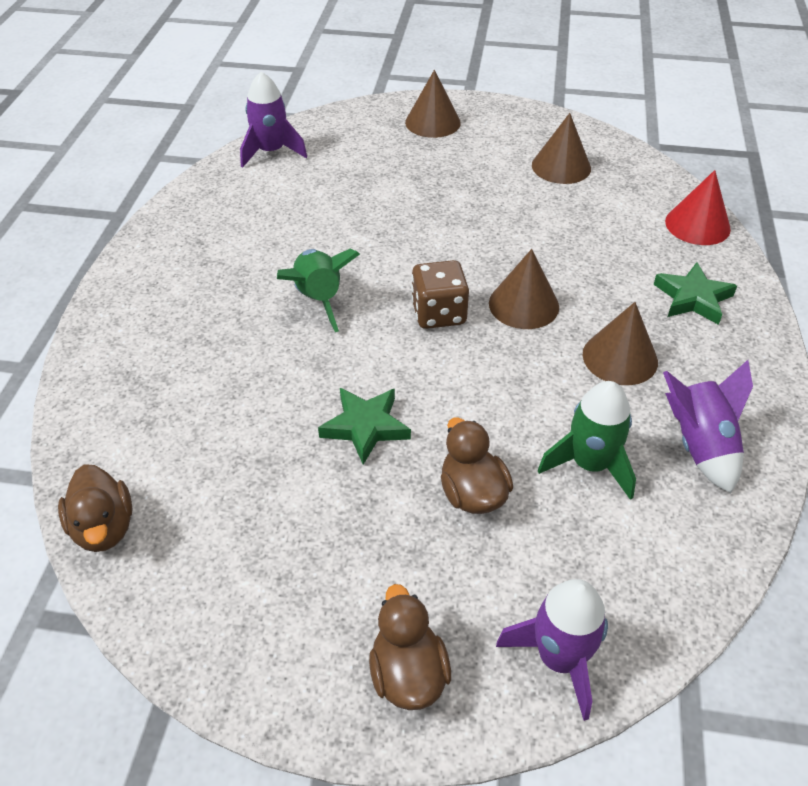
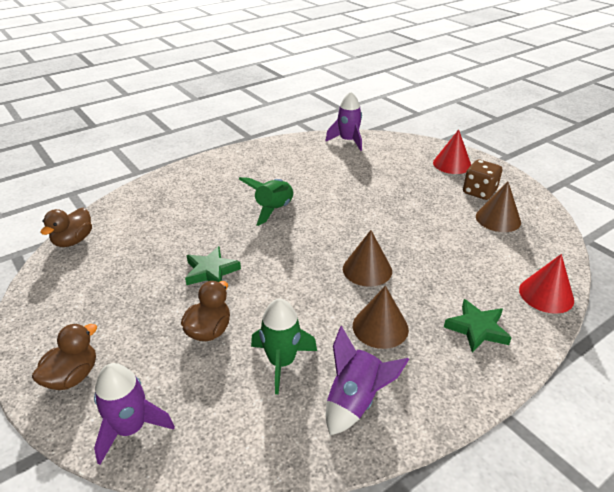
camera: 45 degrees right, 10 degrees down
brown cone [405,70,461,138] -> red cone [433,130,471,174]
brown dice [411,260,469,329] -> brown dice moved to [463,160,502,200]

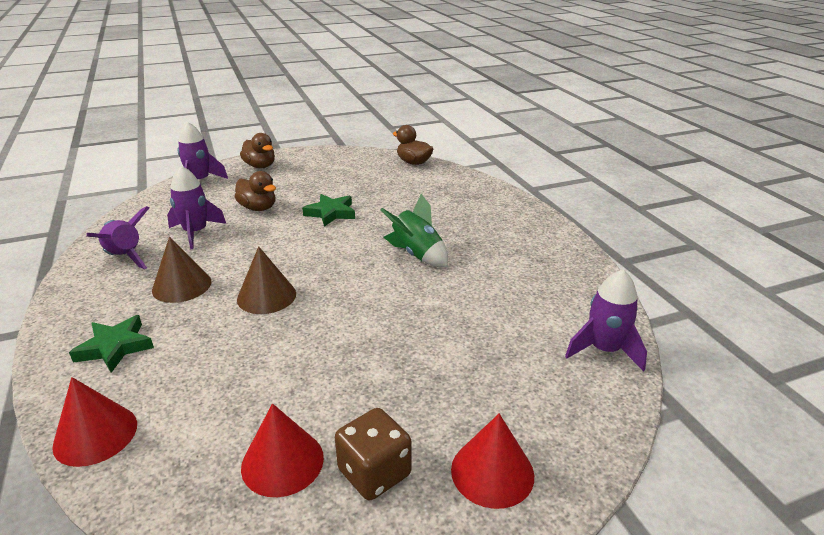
camera: 105 degrees right, 5 degrees down
green rocket [251,298,317,394] -> purple rocket [167,166,226,249]
brown cone [476,182,521,232] -> red cone [241,404,324,497]

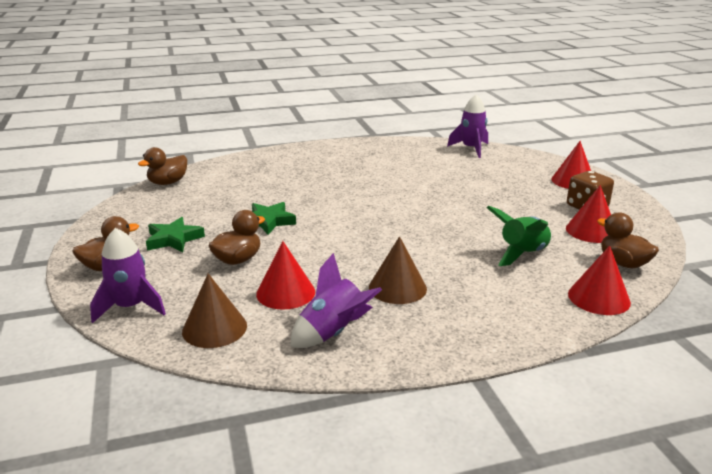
camera: 85 degrees left, 5 degrees down
green star [69,315,154,373] -> green star moved to [146,217,205,252]
purple rocket [167,166,226,249] -> red cone [256,241,315,310]
brown cone [237,246,296,314] -> brown cone moved to [182,274,247,348]
green rocket [380,194,448,267] -> green rocket moved to [487,206,552,266]
none -> brown duck [597,213,659,268]

